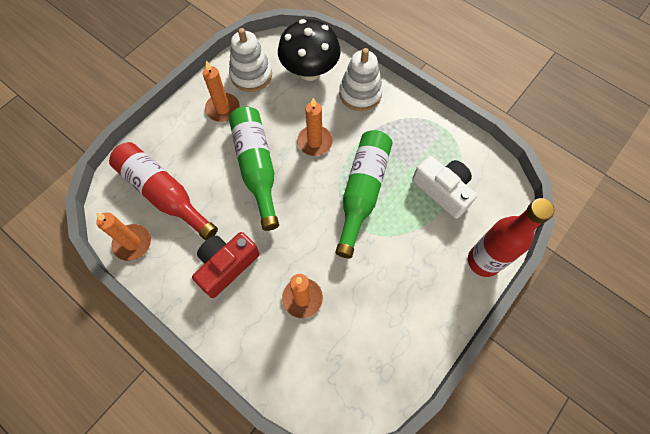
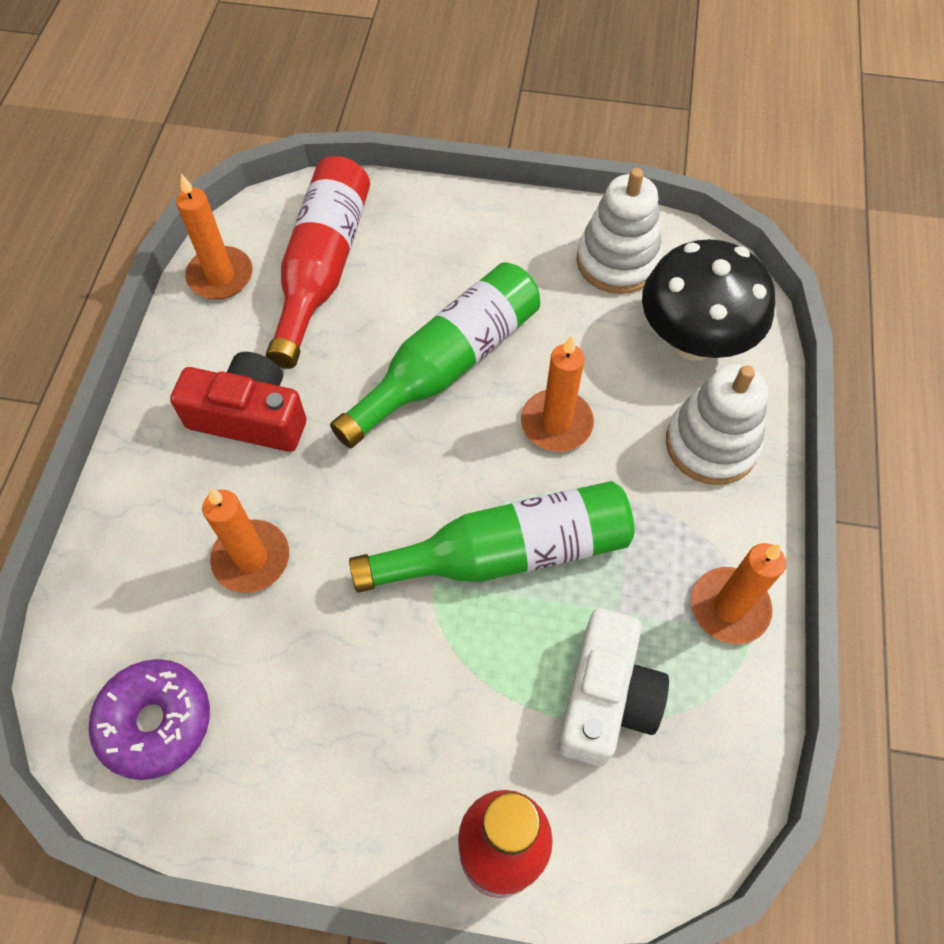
camera: 60 degrees right, 5 degrees down
orange candle [203,61,240,122] -> orange candle moved to [691,543,786,644]
none -> purple donut [88,659,210,780]

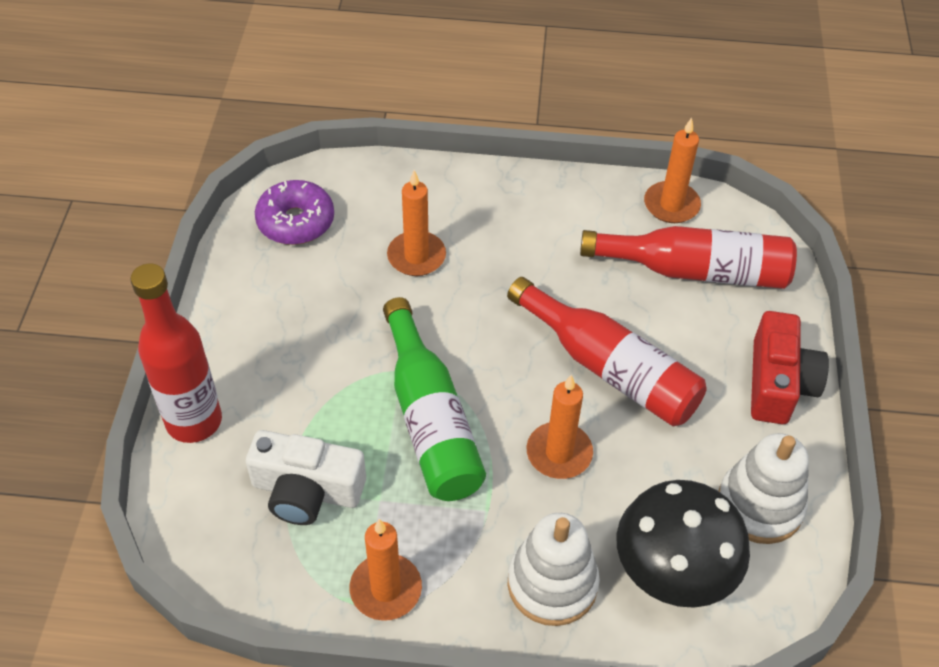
camera: 85 degrees right, 10 degrees down
red camera [170,352,306,452] -> red camera moved to [751,311,829,424]
green bottle [330,262,540,448] -> red bottle [507,277,707,426]

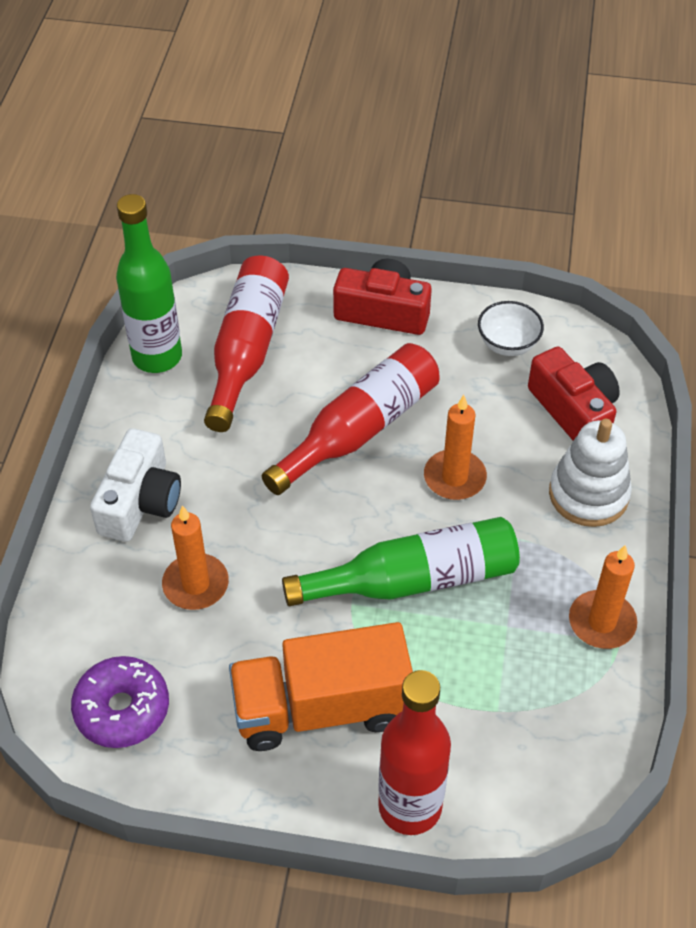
camera: 85 degrees left, 0 degrees up
white camera [246,430,366,525] -> white camera moved to [90,428,181,542]
black mushroom [617,480,750,608] -> red camera [528,347,620,441]
orange candle [644,117,701,223] -> green bottle [116,194,182,373]
white stacking toy [719,433,809,544] -> white bowl [478,301,544,356]
none -> orange truck [229,622,413,751]

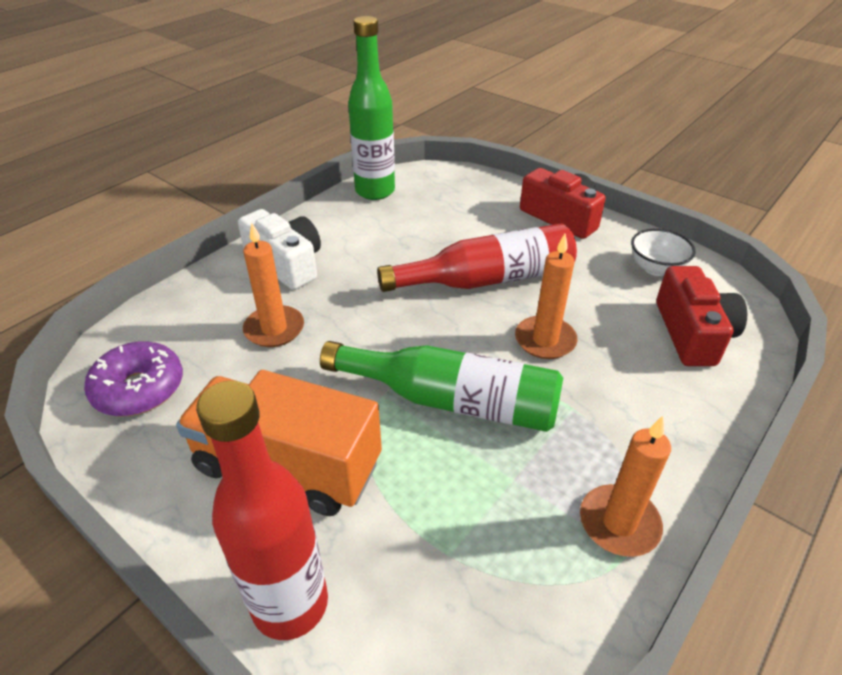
camera: 30 degrees right, 10 degrees down
white camera [90,428,181,542] -> white camera turned 90 degrees counterclockwise [238,209,321,290]
red bottle [204,256,289,432] -> none
white stacking toy [549,419,632,527] -> none

